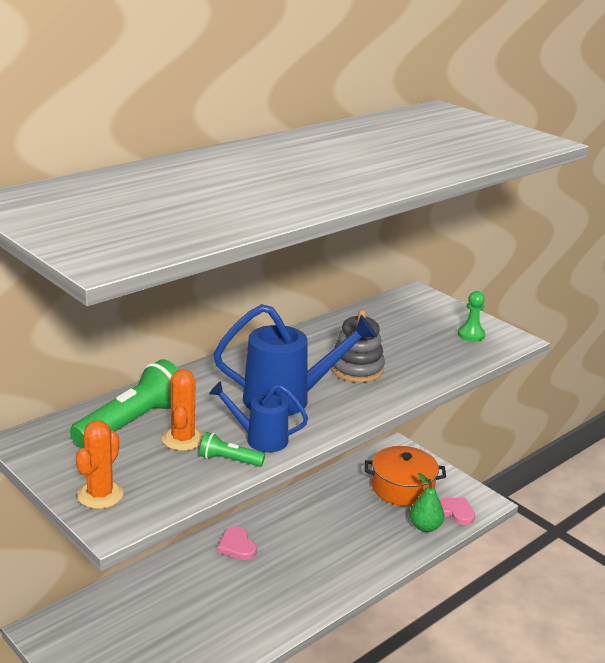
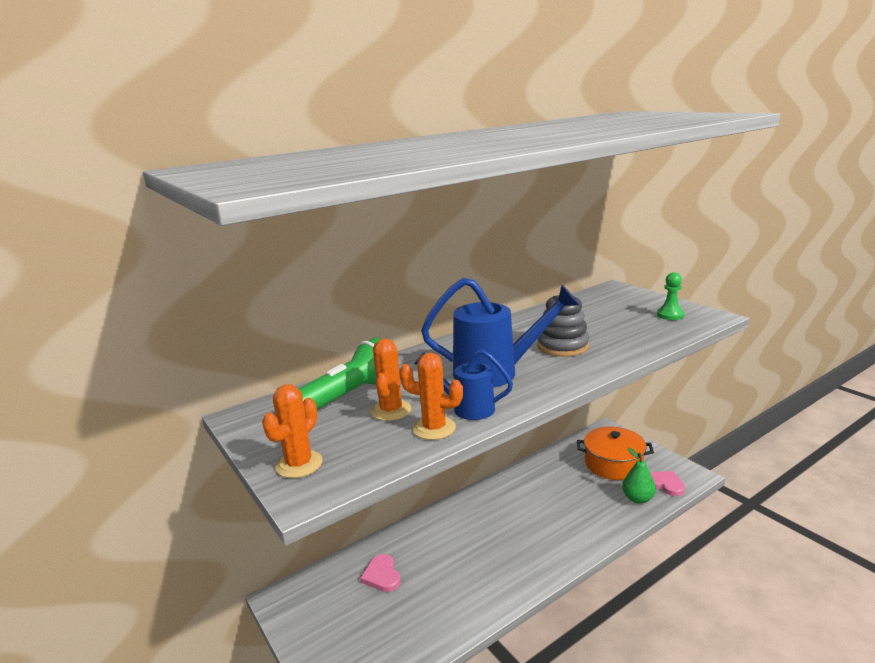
camera: 10 degrees right, 5 degrees down
green flashlight [199,432,265,467] -> orange cactus [399,353,463,440]
pink heart [217,526,257,560] -> pink heart moved to [360,554,401,592]

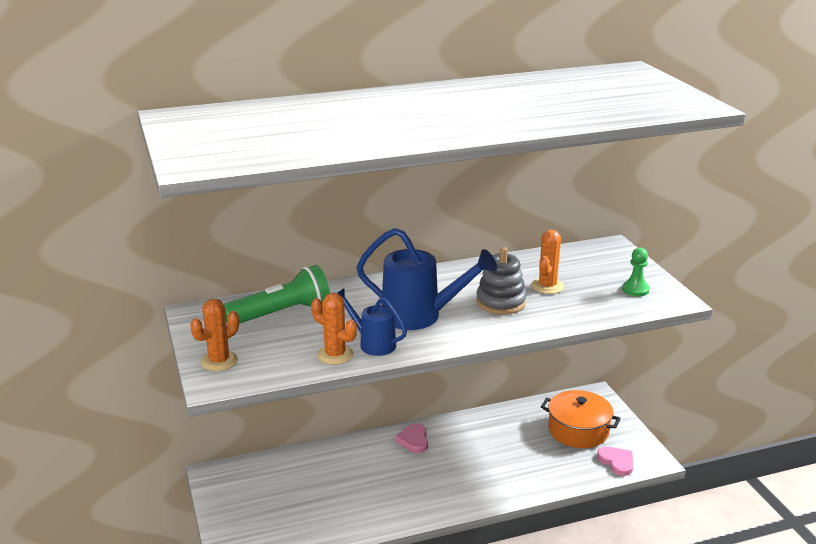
camera: 15 degrees right, 5 degrees up
pink heart [360,554,401,592] -> pink heart moved to [395,424,428,453]
orange cactus [371,339,411,421] -> orange cactus moved to [531,230,564,294]
green pear [622,448,656,504] -> none

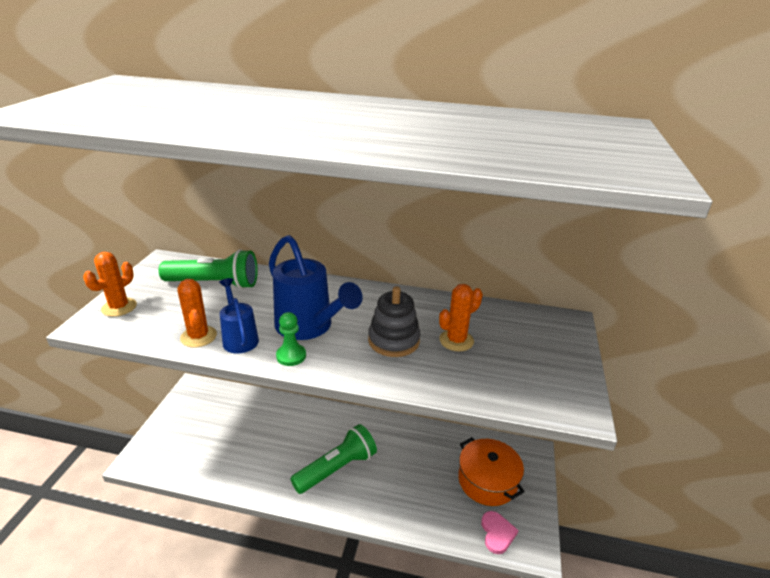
camera: 30 degrees right, 5 degrees up
orange cactus [190,299,239,371] -> orange cactus turned 45 degrees counterclockwise [83,252,137,317]
pink heart [395,424,428,453] -> none
green pawn [622,248,650,297] -> green pawn moved to [276,312,306,366]
none -> green flashlight [290,424,377,494]

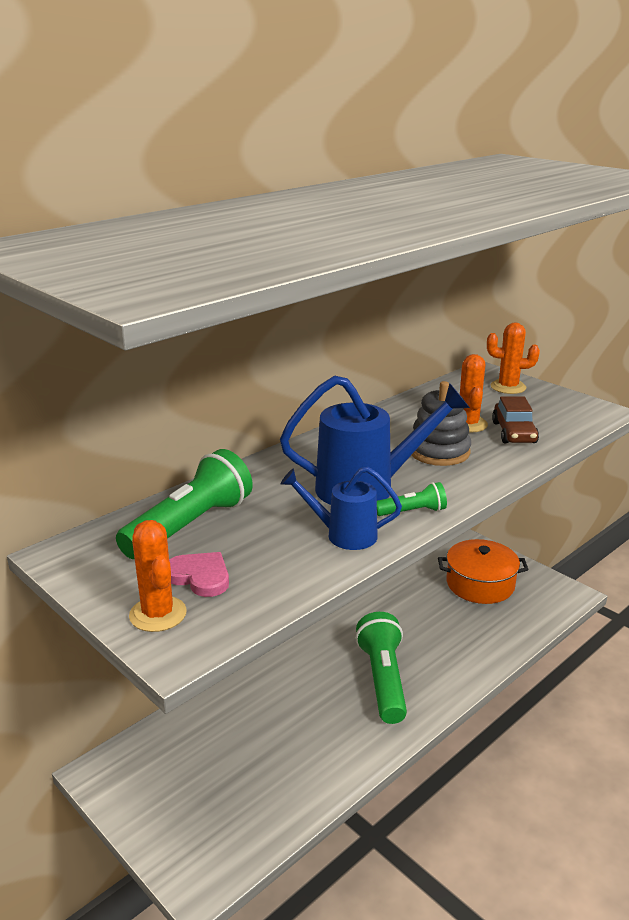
camera: 55 degrees left, 5 degrees down
orange cactus [177,279,217,347] -> orange cactus moved to [487,322,540,394]
green pawn [276,312,306,366] -> green flashlight [377,482,447,516]
pink heart [481,511,519,554] -> pink heart moved to [169,552,229,597]
none -> brown car [492,396,539,443]

